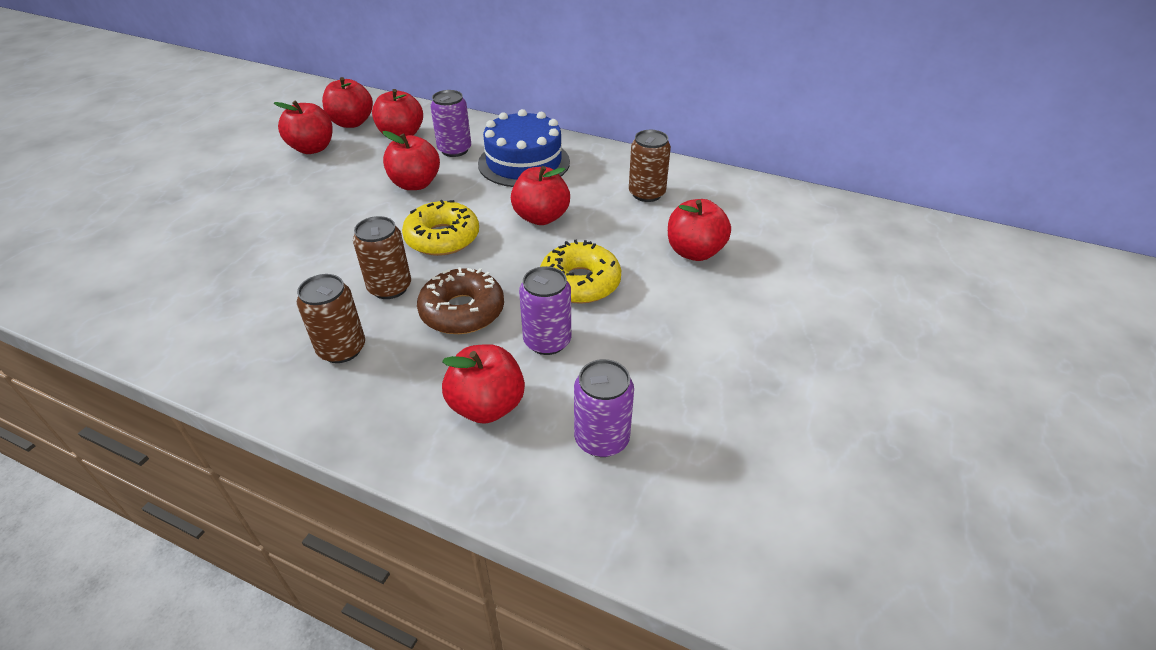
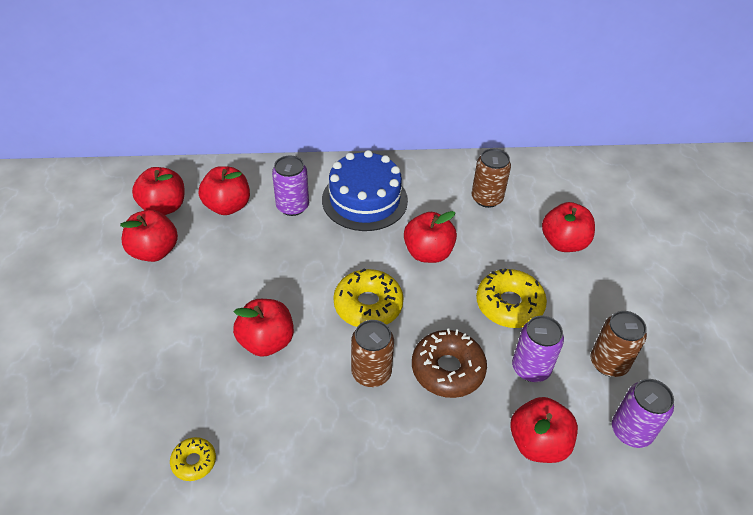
camera: 30 degrees left, 5 degrees up
brown can [297,274,365,363] -> brown can moved to [591,311,647,377]
red apple [382,131,440,190] -> red apple moved to [233,299,294,357]
none -> yellow donut [170,437,216,481]

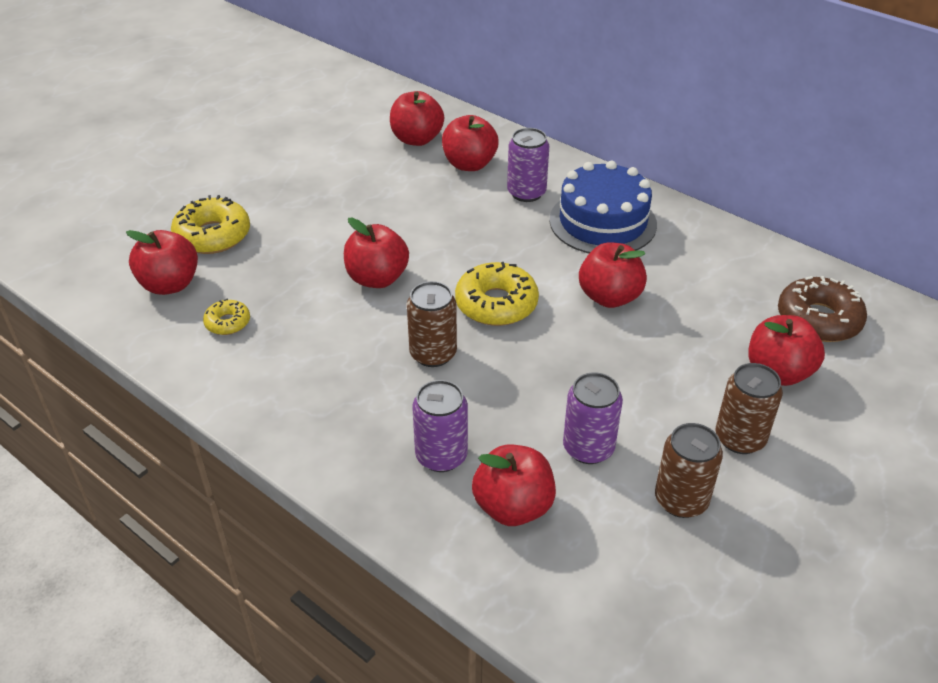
camera: 45 degrees right, 5 degrees down
red apple [120,210,178,262] -> red apple moved to [126,230,198,295]
brown donut [412,329,487,398] -> brown donut moved to [778,276,867,342]
brown can [472,148,511,208] -> brown can moved to [716,363,783,454]
yellow donut [476,269,547,328] -> yellow donut moved to [171,195,250,254]
purple can [612,379,674,448] -> purple can moved to [412,380,468,472]

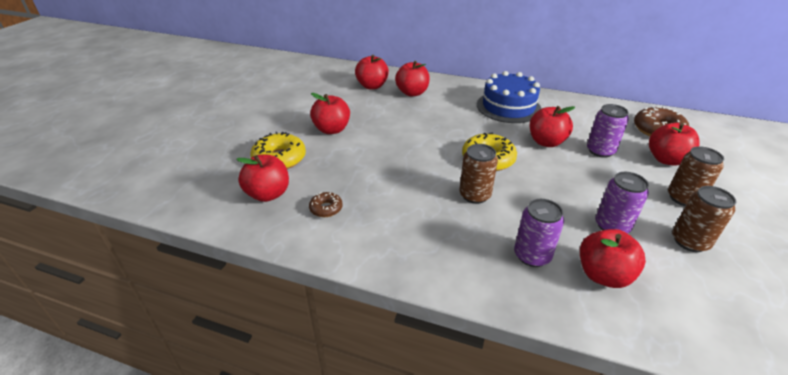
camera: 20 degrees left, 5 degrees down
yellow donut [203,299,250,335] -> brown donut [309,192,343,217]
red apple [344,218,409,288] -> red apple moved to [310,93,350,134]
purple can [507,128,549,202] -> purple can moved to [587,104,629,158]

